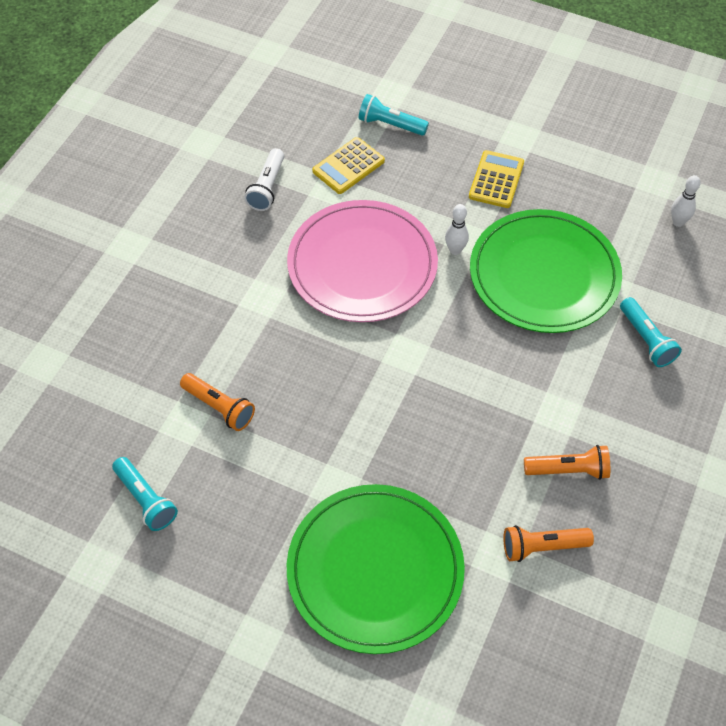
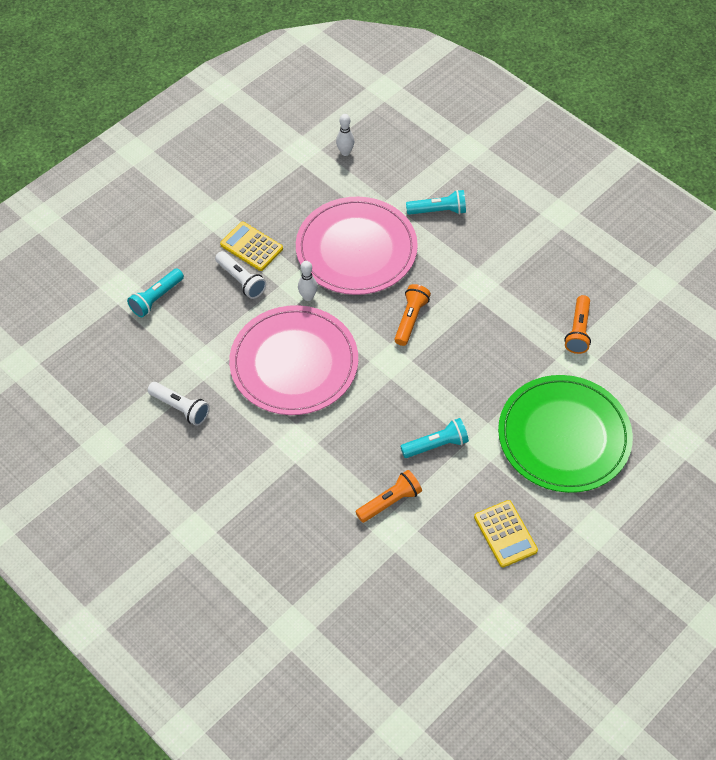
camera: 70 degrees left, 0 degrees up
turquoise flashlight [112,457,178,531] -> turquoise flashlight moved to [400,418,469,458]
yellow calculator [312,137,385,194] -> yellow calculator moved to [474,500,538,567]
green plate [470,209,622,333] -> pink plate [296,197,418,295]
orange flashlight [524,445,610,480] -> orange flashlight moved to [394,284,431,346]
none -> white flashlight [215,251,266,299]

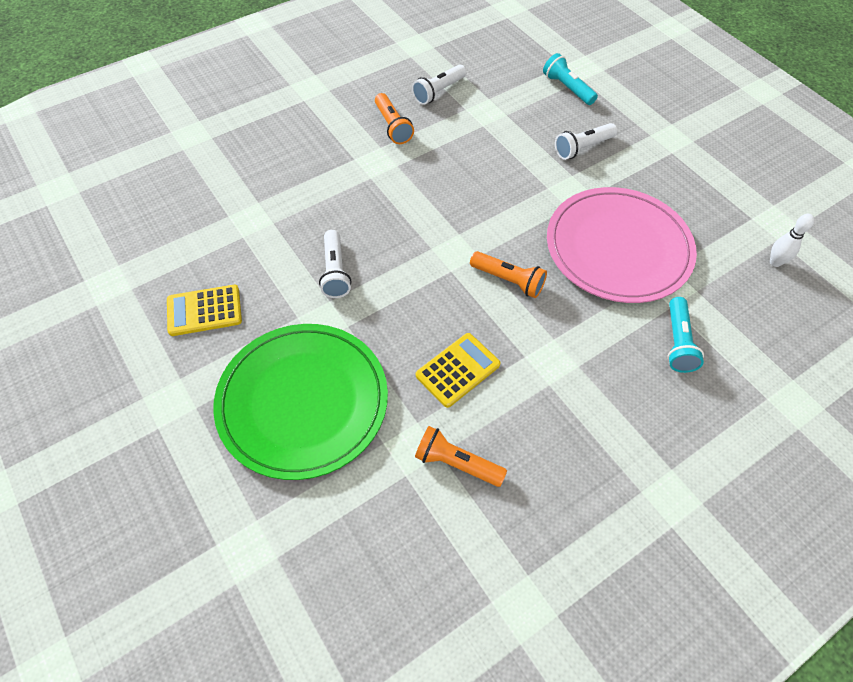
camera: 100 degrees right, 0 degrees up
yellow calculator [220,222,283,271] -> yellow calculator moved to [416,333,501,408]
pink plate [229,305,358,415] -> none
white bowling pin [298,261,317,301] -> none
orange flashlight [356,470,422,523] -> orange flashlight moved to [375,93,414,144]
turquoise flashlight [400,418,469,458] -> white flashlight [319,230,351,298]

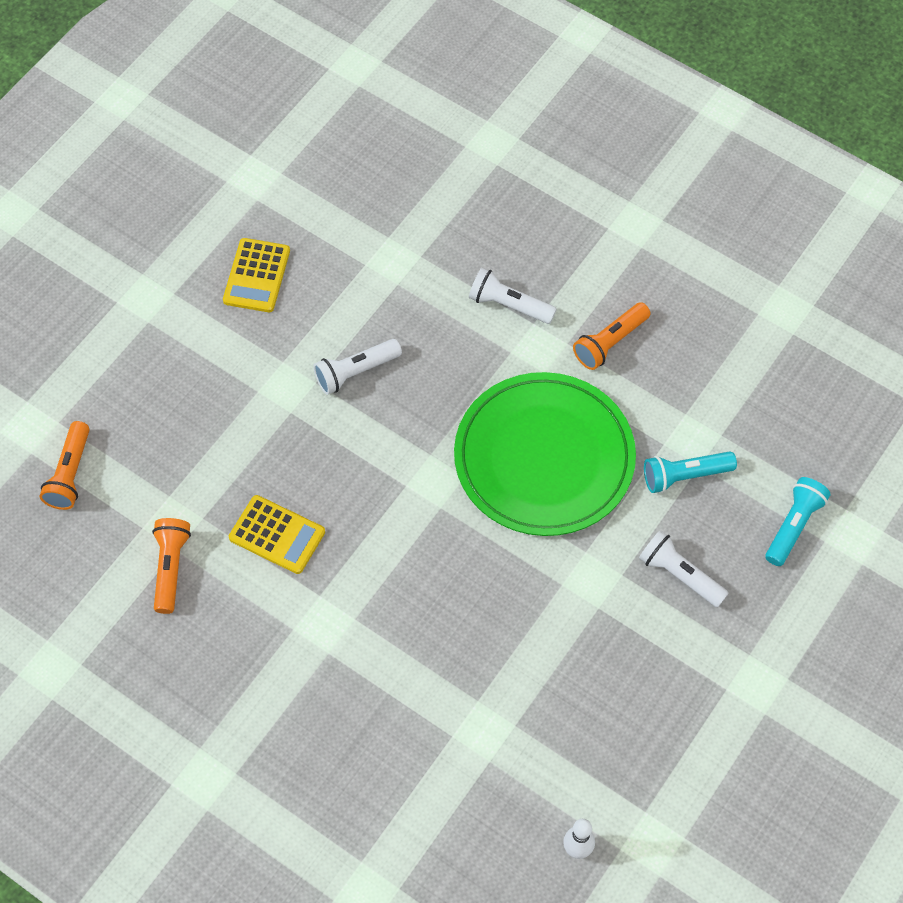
camera: 70 degrees right, 5 degrees up
yellow calculator [167,285,242,336] -> yellow calculator turned 135 degrees counterclockwise [223,238,290,312]
green plate [213,324,388,480] -> green plate moved to [454,372,636,536]
white flashlight [412,64,466,105] -> white flashlight moved to [469,268,557,324]
orange flashlight [470,251,547,298] -> orange flashlight moved to [40,421,90,510]
pink plate [547,187,697,303] -> none
turquoise flashlight [667,297,704,373] -> turquoise flashlight moved to [644,451,737,493]

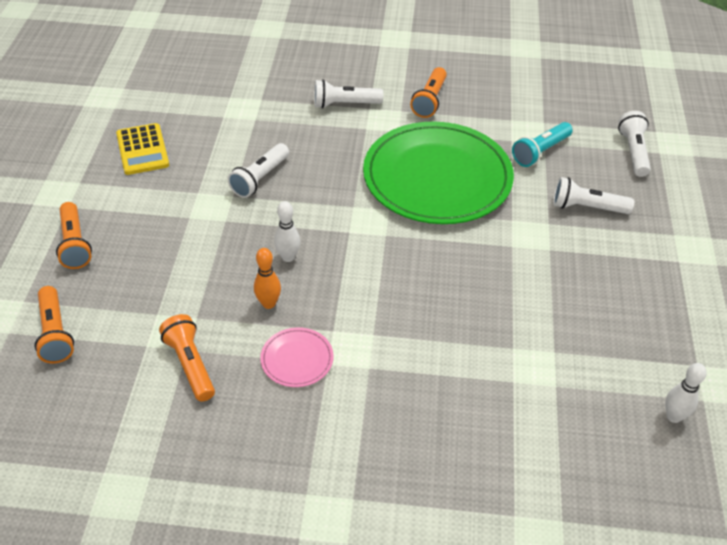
camera: 30 degrees left, 15 degrees down
yellow calculator [229,495,325,574] -> orange bowling pin [254,248,281,309]
turquoise flashlight [765,477,830,566] -> white flashlight [618,111,651,177]
none -> orange flashlight [56,202,92,269]
none -> pink plate [260,327,334,387]
none -> white bowling pin [274,201,300,262]

